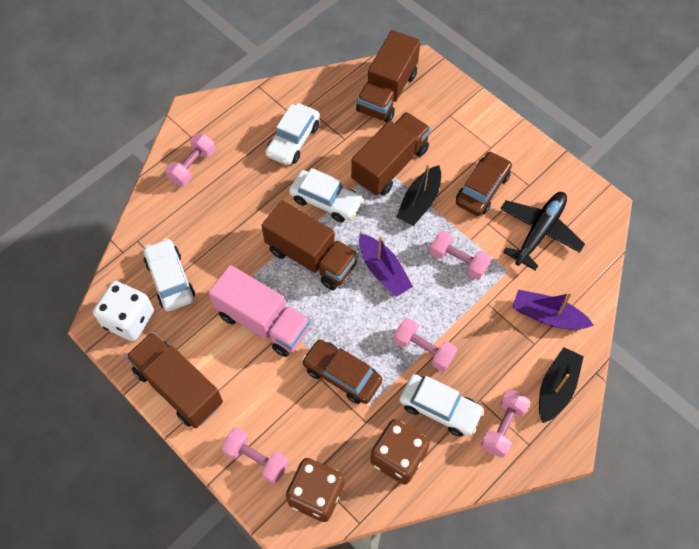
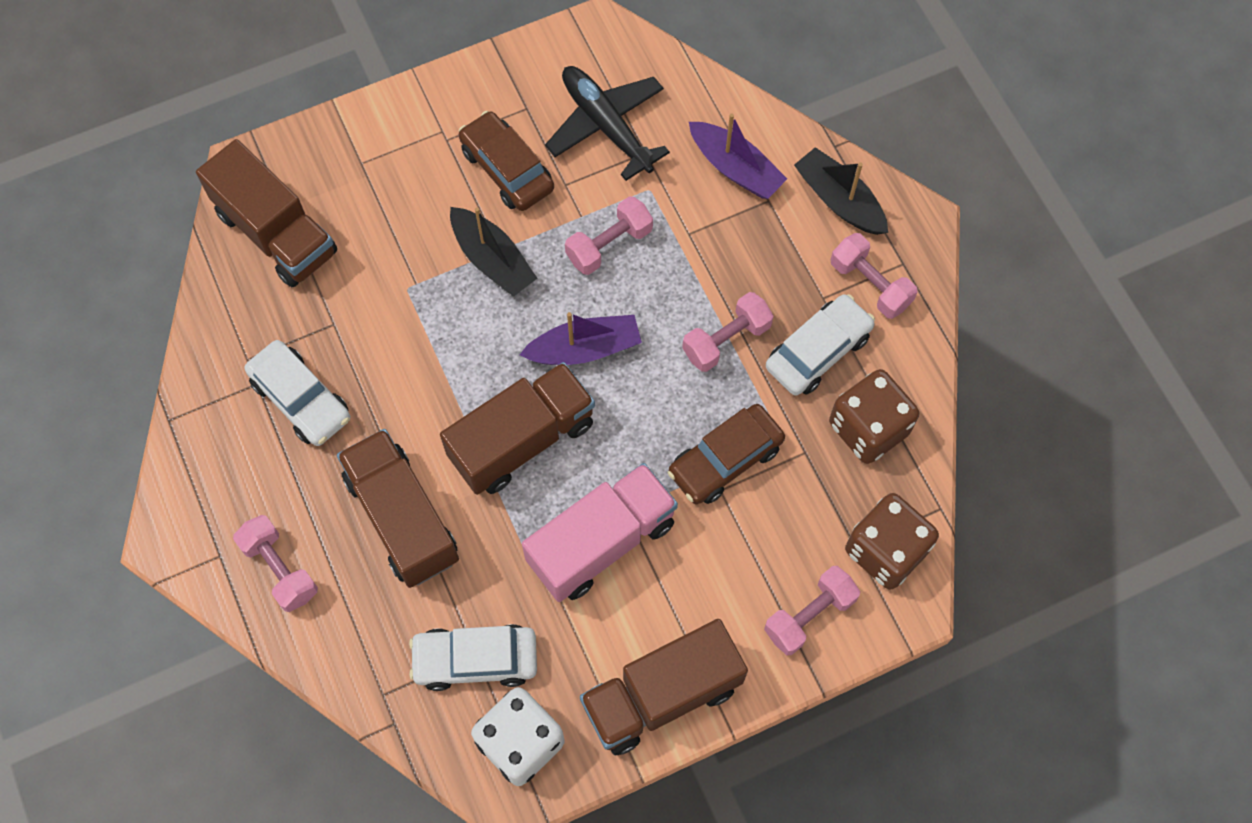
camera: 70 degrees left, 5 degrees up
white car [289,168,364,222] -> none
brown truck [351,112,431,196] -> brown truck moved to [337,429,459,588]
purple boat [513,290,594,330] -> purple boat turned 90 degrees counterclockwise [689,113,787,199]

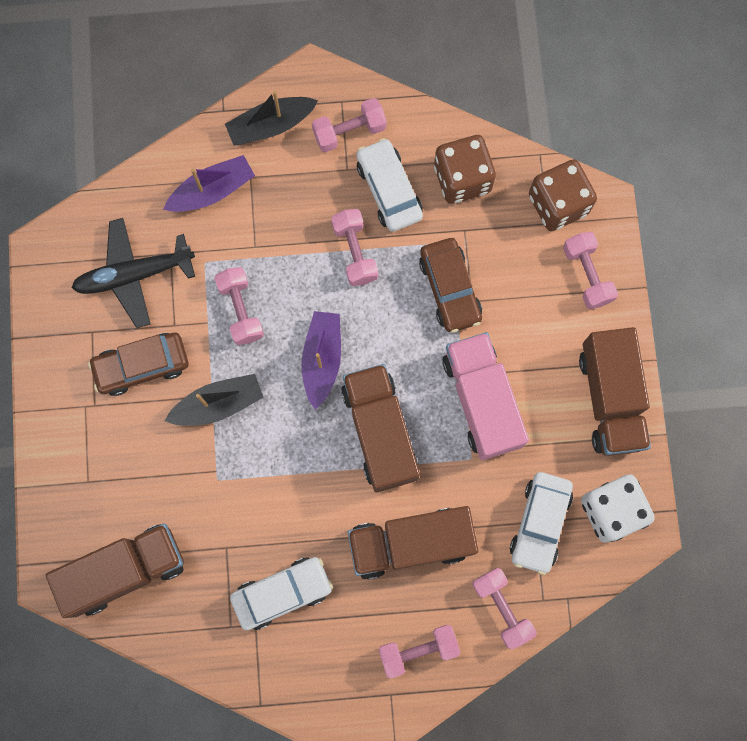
camera: 70 degrees left, 10 degrees up
none -> pink dumbbell [472,568,537,650]

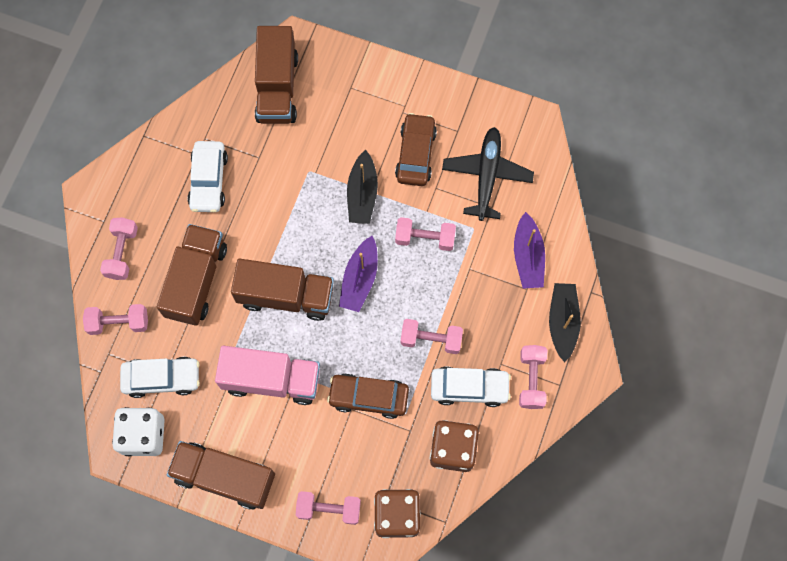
camera: 115 degrees right, 5 degrees down
purple boat [302,311,341,409] -> purple boat turned 75 degrees clockwise [339,236,378,312]
white car [510,472,573,575] -> white car turned 135 degrees clockwise [120,357,200,398]

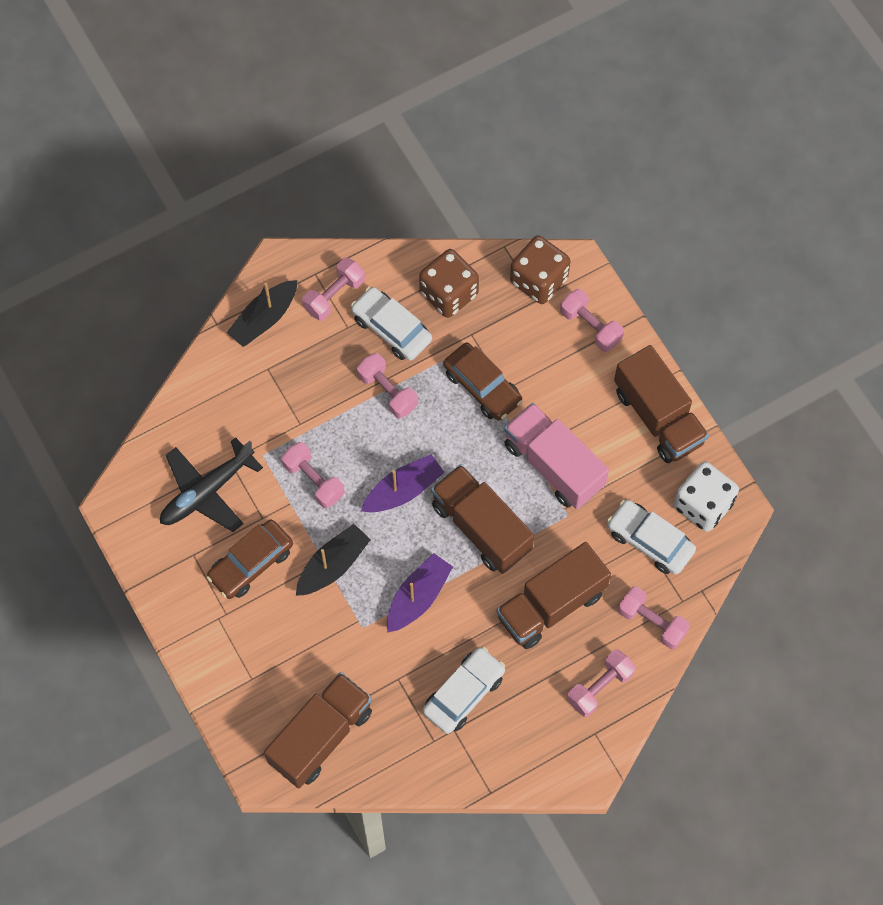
camera: 140 degrees left, 5 degrees down
purple boat [514,212,545,289] -> purple boat moved to [387,553,453,633]

